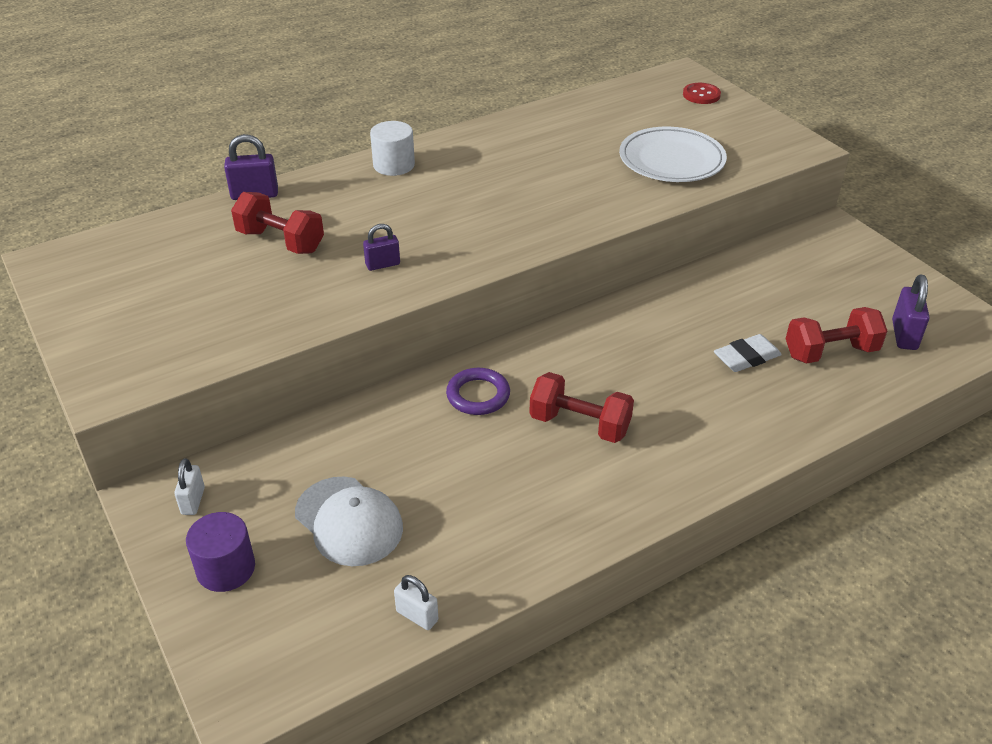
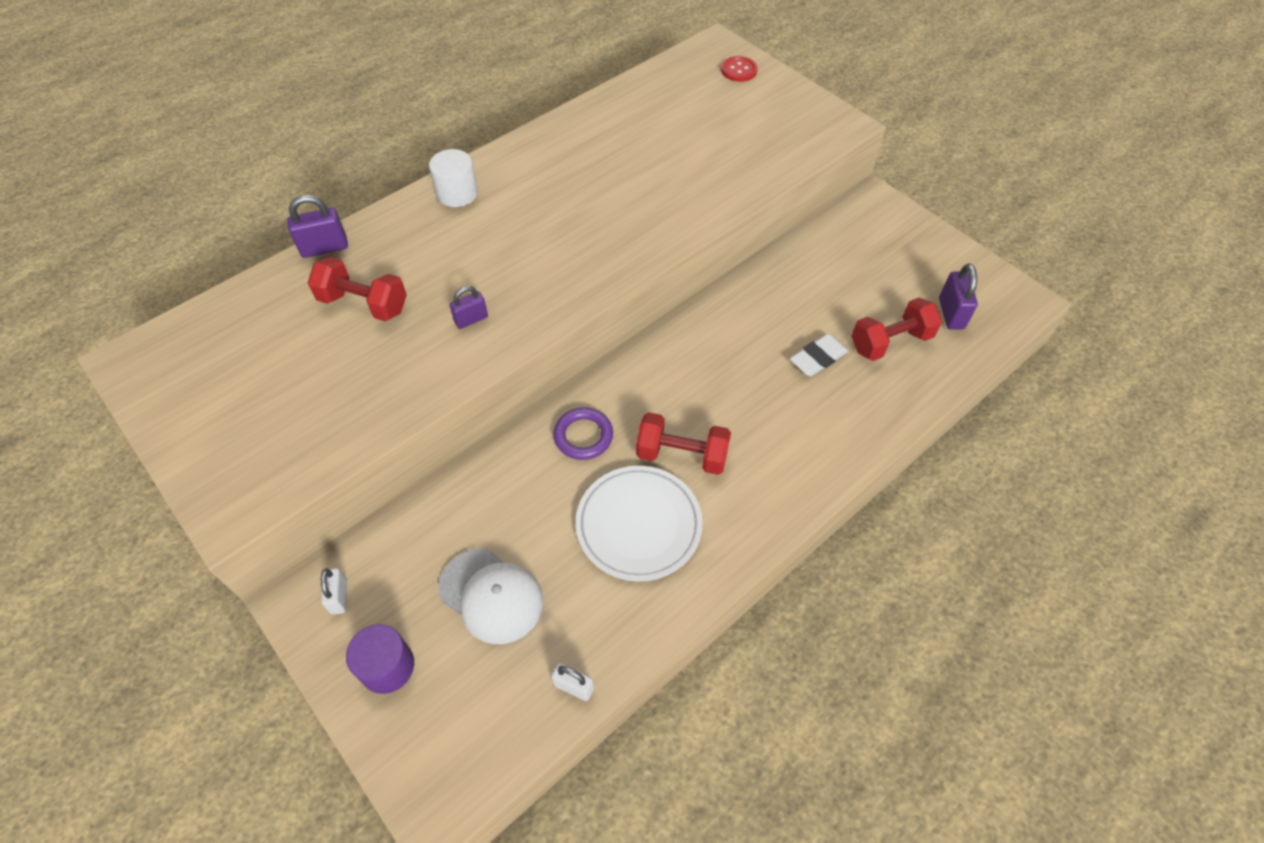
camera: 10 degrees left, 15 degrees up
white plate [619,127,727,182] -> white plate moved to [576,466,703,581]

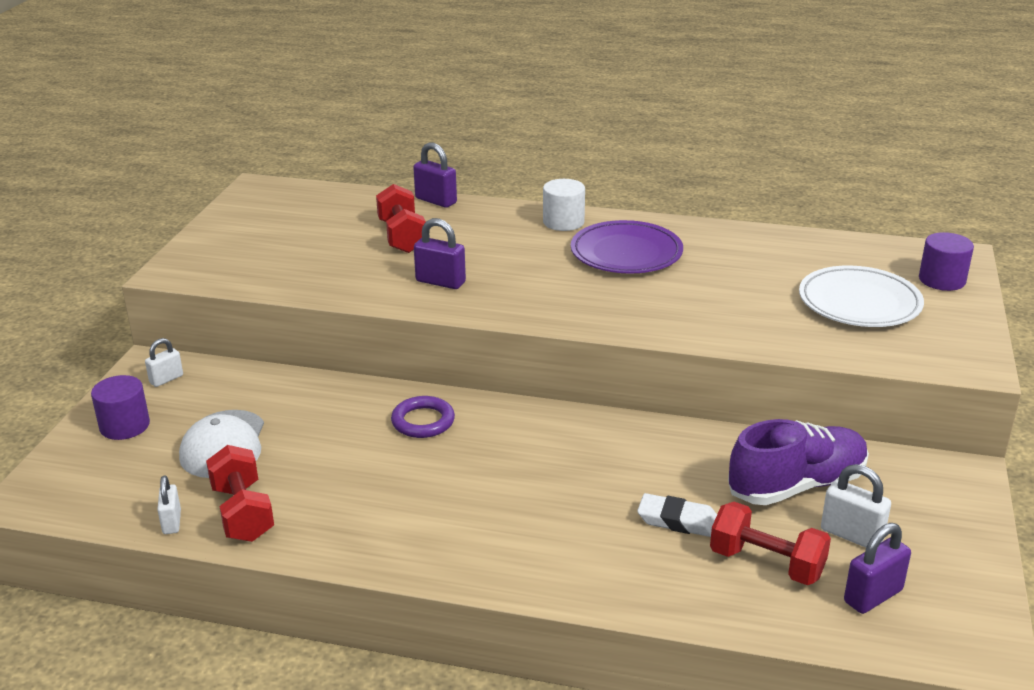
camera: 55 degrees right, 25 degrees down
purple padlock [450,286,488,329] -> purple padlock [414,218,466,289], size x1.51
white plate [576,466,703,581] -> white plate moved to [799,265,924,327]
red dumbbell [636,412,731,475] -> red dumbbell moved to [206,445,274,542]
red button [721,56,758,82] -> purple cylinder [919,232,974,291]
none -> purple plate [571,220,683,274]
none -> purple shoe [728,419,869,505]
none -> white padlock [821,464,891,547]

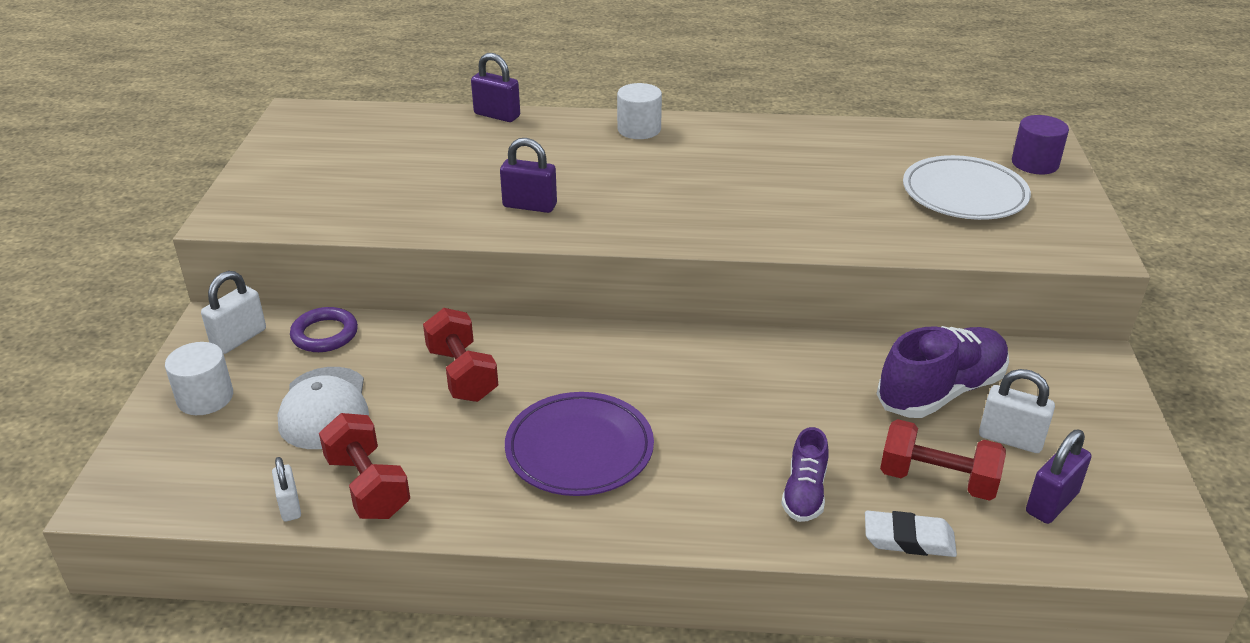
camera: 10 degrees left, 5 degrees up
purple cylinder [91,375,150,440] -> white cylinder [165,342,233,415]
white padlock [145,338,183,387] -> white padlock [201,271,266,354], size x1.51
red dumbbell [376,184,426,253] -> red dumbbell moved to [423,308,498,402]
purple ring [391,396,455,438] -> purple ring moved to [290,307,358,352]
purple plate [571,220,683,274] -> purple plate moved to [505,392,654,496]
white eraser [637,493,717,537] -> white eraser moved to [865,511,957,557]
none -> purple shoe [781,427,829,522]

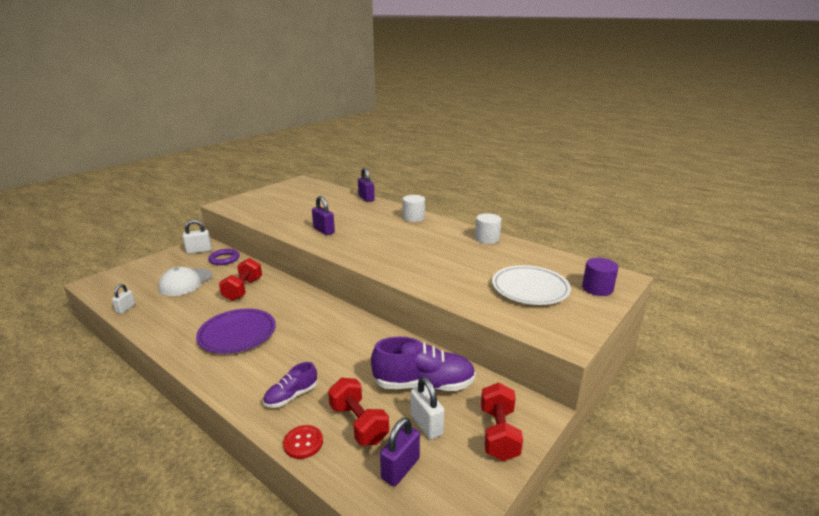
camera: 35 degrees right, 10 degrees down
white cylinder [165,342,233,415] -> white cylinder moved to [475,213,501,244]
red dumbbell [319,413,410,519] -> red dumbbell moved to [481,383,523,461]
white eraser [865,511,957,557] -> red button [283,425,323,459]
purple padlock [1026,430,1092,524] -> purple padlock turned 45 degrees counterclockwise [380,417,420,486]

